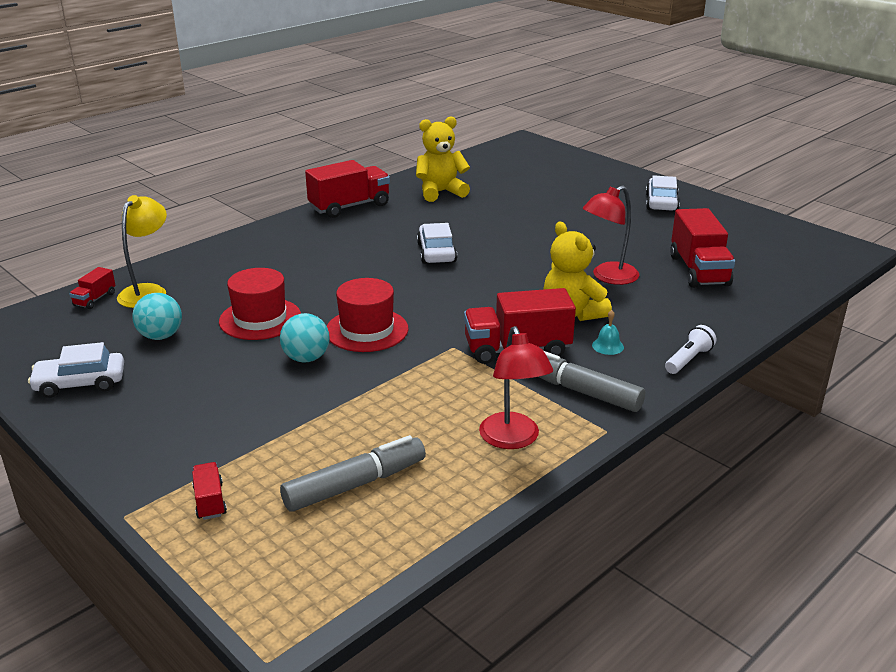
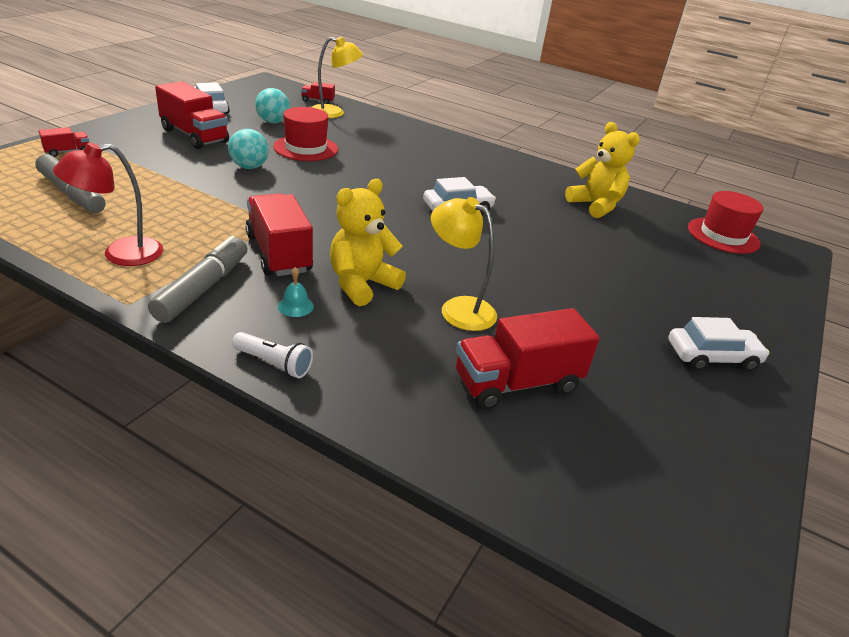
camera: 70 degrees right, 5 degrees up
red truck [305,160,390,218] -> red truck moved to [155,81,229,149]
red hat [327,278,408,352] -> red hat moved to [688,191,764,254]
red lamp [583,185,639,285] -> yellow lamp [431,197,497,331]

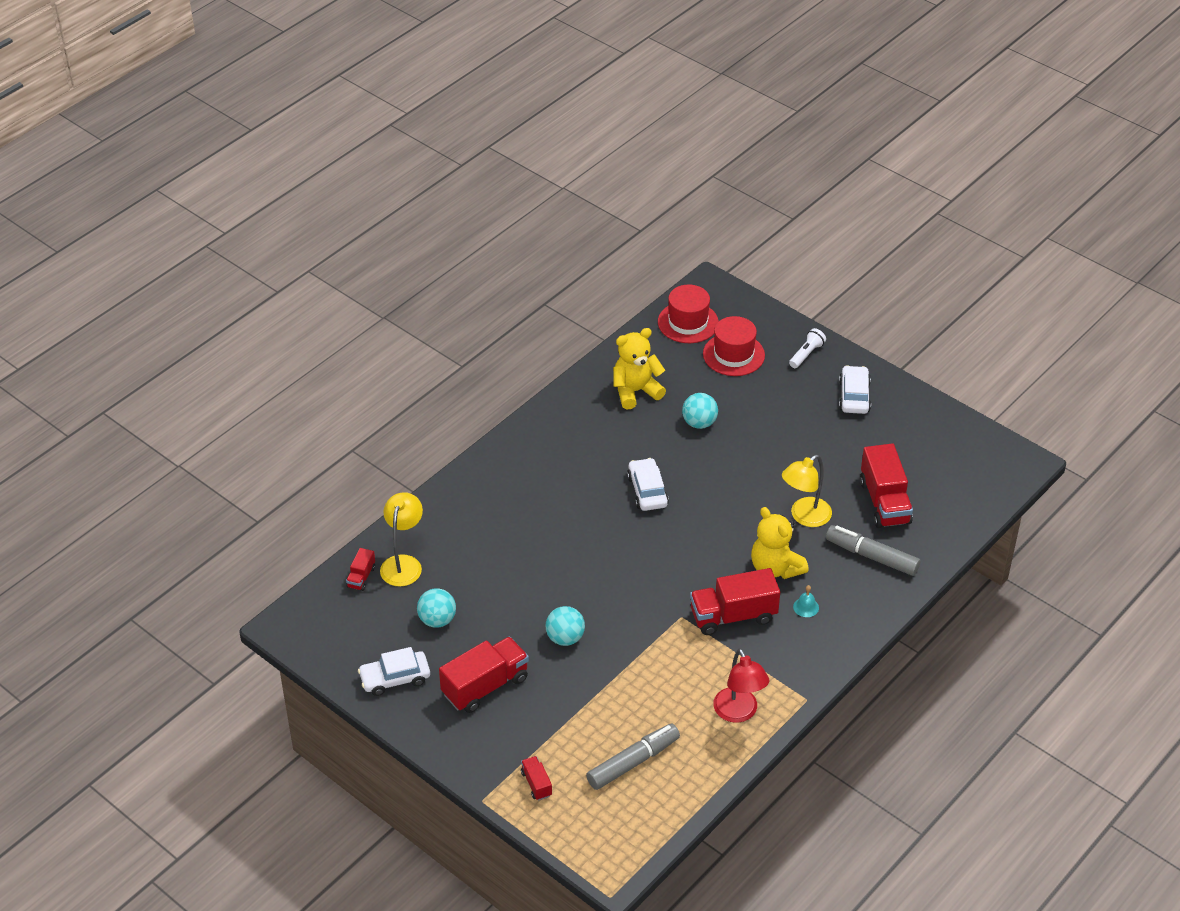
camera: 75 degrees left, 10 degrees up
grey marker [148,236,248,323] -> grey marker moved to [826,525,920,576]
white flashlight [232,332,313,378] -> white flashlight moved to [789,328,826,368]
red hat [273,107,338,161] -> red hat moved to [703,316,765,376]
none -> turquoise ball [682,393,718,429]

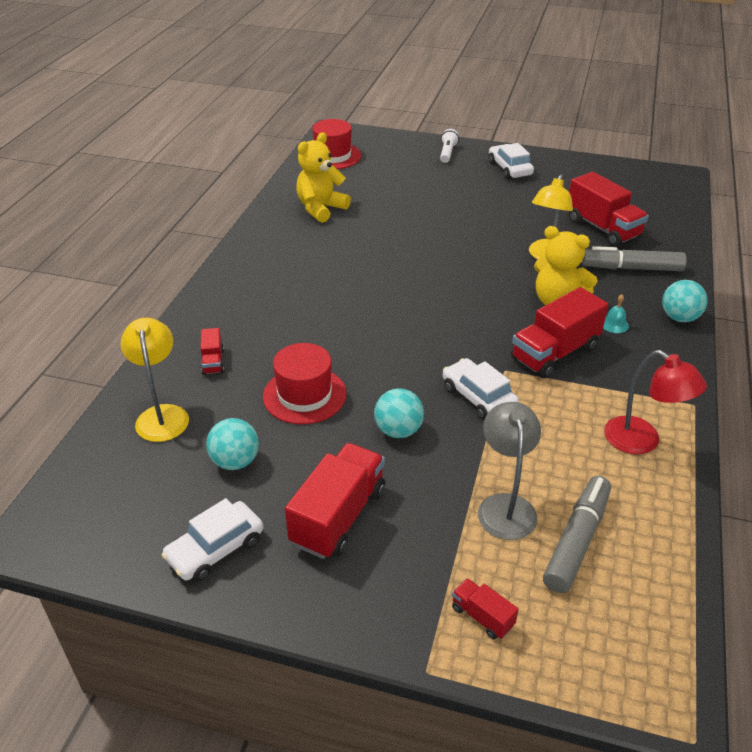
camera: 25 degrees left, 5 degrees down
red truck [346,548,375,591] -> red truck moved to [201,328,224,375]
white car [627,458,669,511] -> white car moved to [443,358,519,420]
turquoise ball [682,393,718,429] -> turquoise ball moved to [662,280,707,322]
red hat [703,316,765,376] -> red hat moved to [263,343,347,424]
none -> grey lamp [478,402,541,540]

